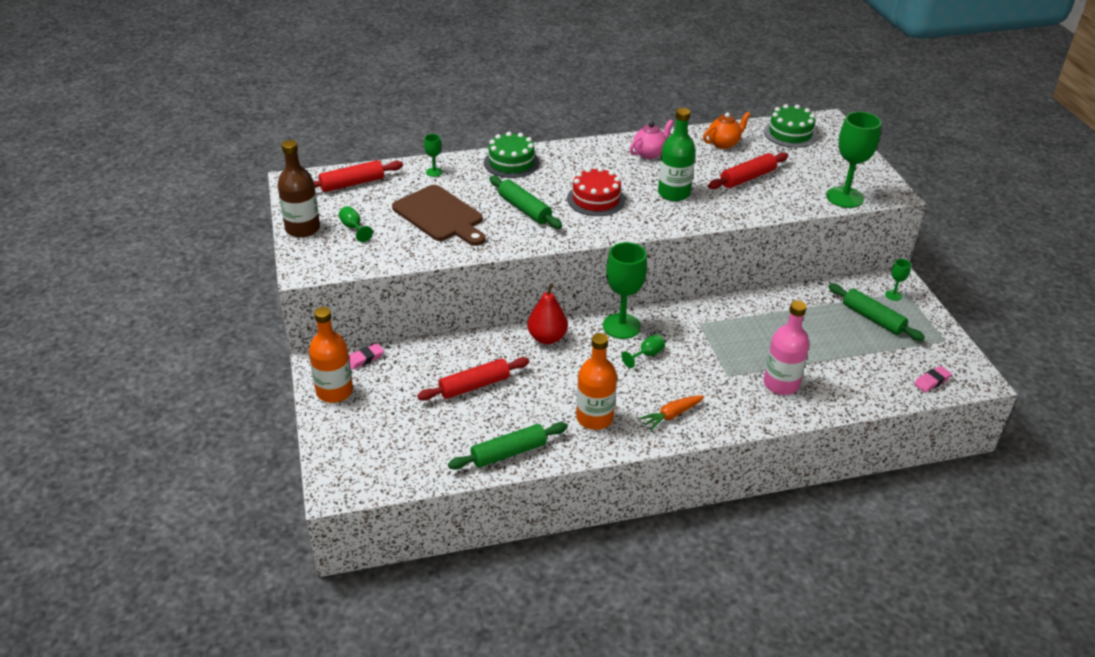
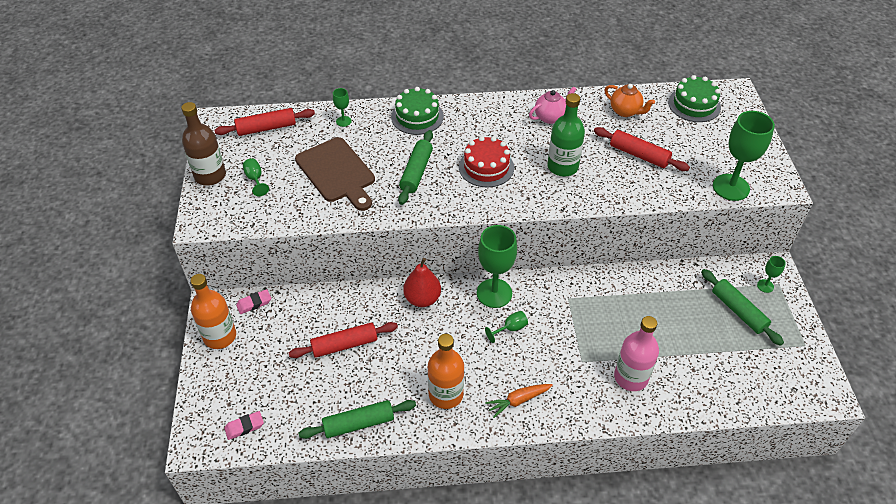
camera: 10 degrees right, 10 degrees up
green rolling pin [489,176,562,229] -> green rolling pin turned 45 degrees clockwise [398,130,433,205]
orange teapot [703,112,751,149] -> orange teapot turned 60 degrees clockwise [604,84,655,117]
red rolling pin [708,152,788,189] -> red rolling pin turned 60 degrees clockwise [594,127,690,171]
pink eraser [914,366,952,392] -> pink eraser moved to [224,411,264,440]

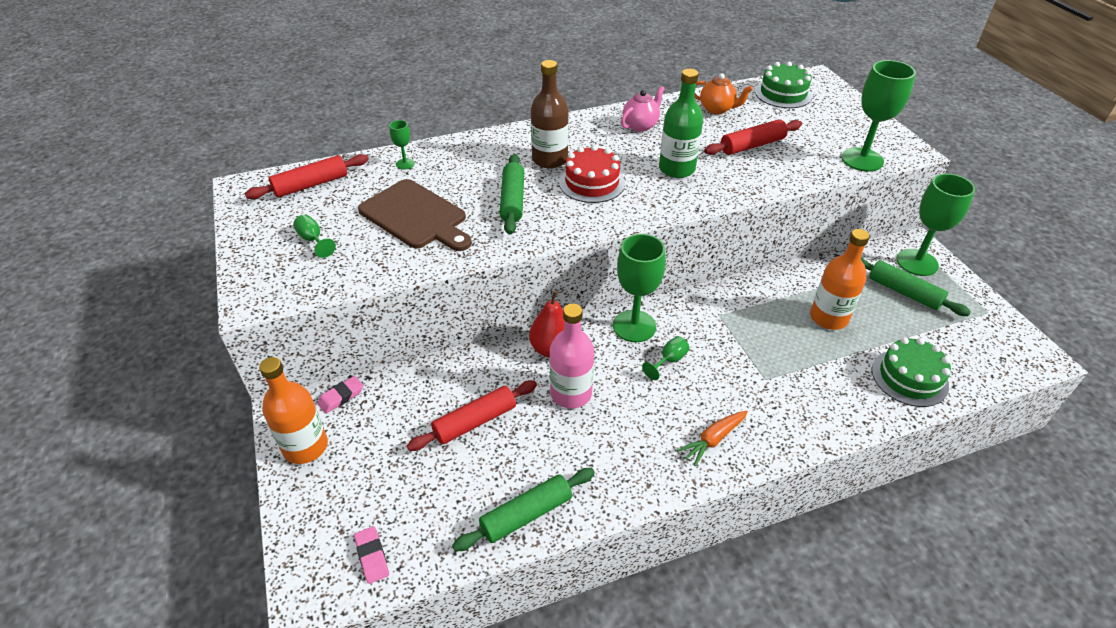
camera: 15 degrees left, 5 degrees down
brown bottle [181,102,226,186] -> brown bottle moved to [531,60,569,168]
pink eraser [224,411,264,440] -> pink eraser turned 75 degrees counterclockwise [354,526,389,584]
green cake [391,87,444,135] -> green cake moved to [872,337,951,407]
orange bottle [428,334,464,409] -> orange bottle moved to [810,229,870,330]
red rolling pin [594,127,690,171] -> red rolling pin turned 45 degrees counterclockwise [704,119,802,155]
pink bottle [614,316,659,391] -> pink bottle moved to [550,304,594,408]
green goblet [757,256,786,293] -> green goblet [896,174,975,276], size x2.17

